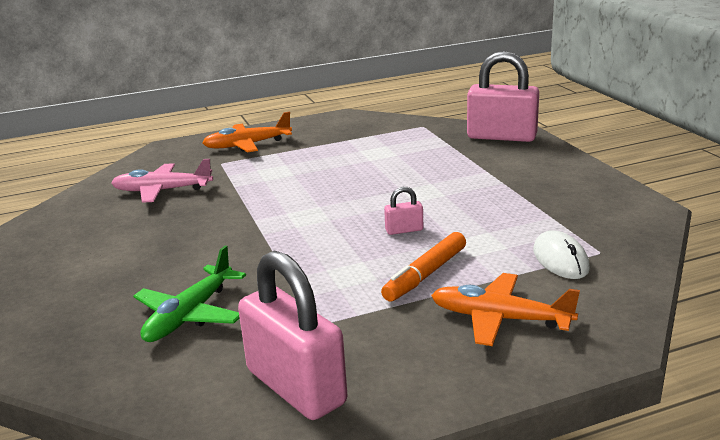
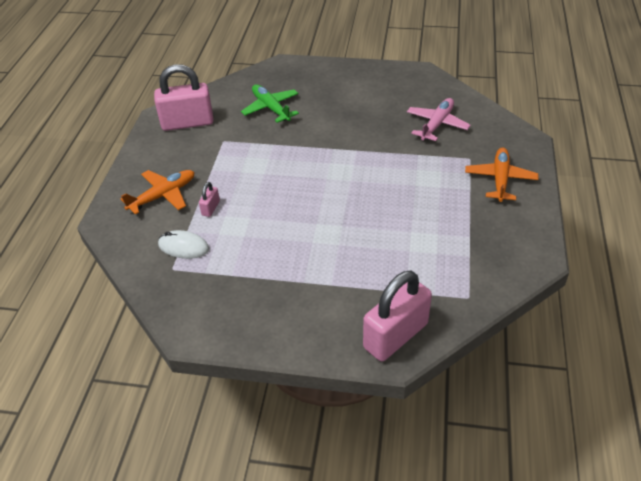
camera: 120 degrees right, 20 degrees up
orange marker [381,232,466,302] -> none
pink padlock [384,187,423,235] -> pink padlock moved to [199,182,220,217]

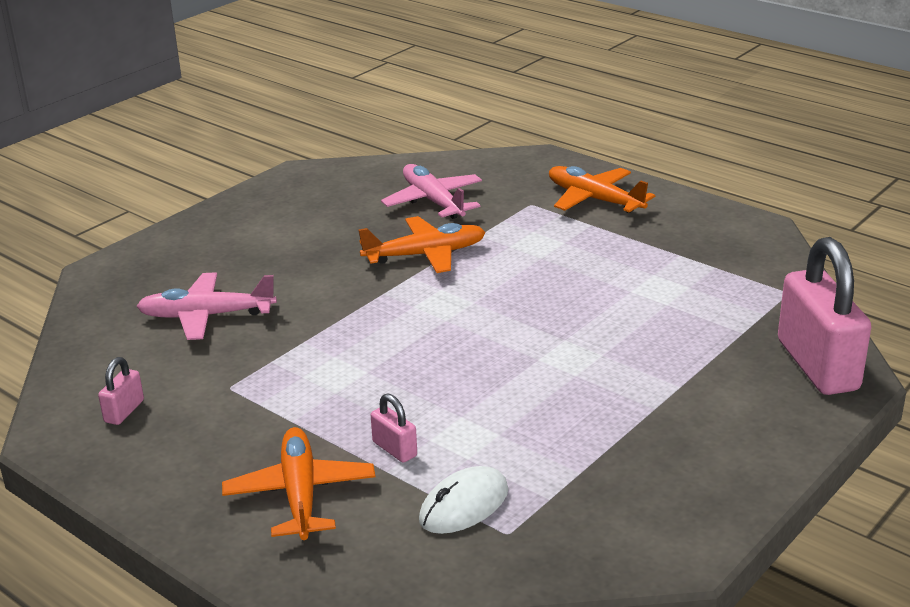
camera: 60 degrees left, 15 degrees down
pink padlock [154,64,214,131] -> pink padlock [98,357,144,425], size x0.43
green plane [241,84,299,123] -> pink plane [136,272,277,340]
none -> orange plane [358,216,486,273]

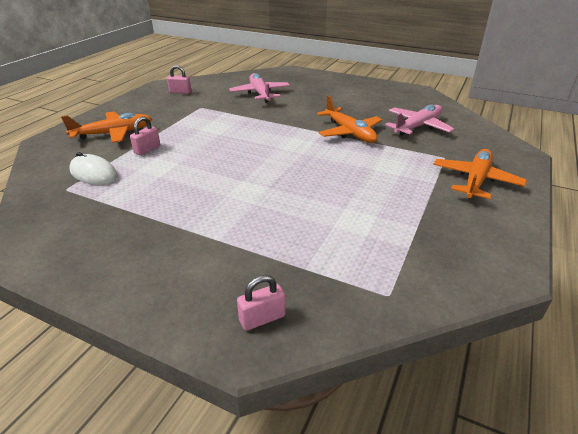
camera: 75 degrees right, 5 degrees up
pink padlock [778,237,871,395] -> pink padlock [237,275,285,331], size x0.43

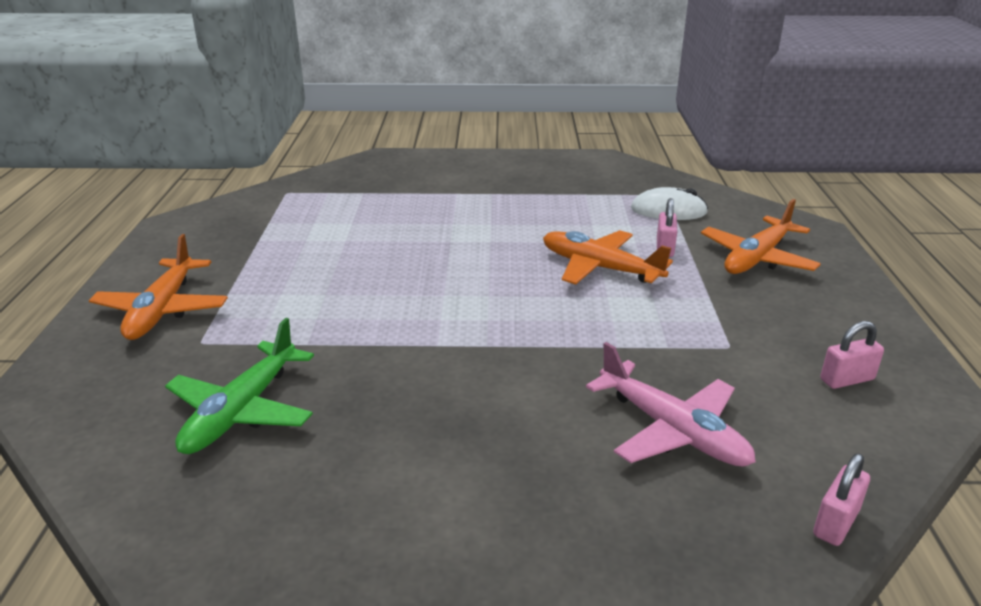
camera: 155 degrees right, 5 degrees down
pink padlock [237,275,285,331] -> pink padlock moved to [813,453,870,546]
orange plane [317,95,382,143] -> orange plane moved to [543,230,673,285]
pink plane [385,104,454,136] -> green plane [165,318,314,454]

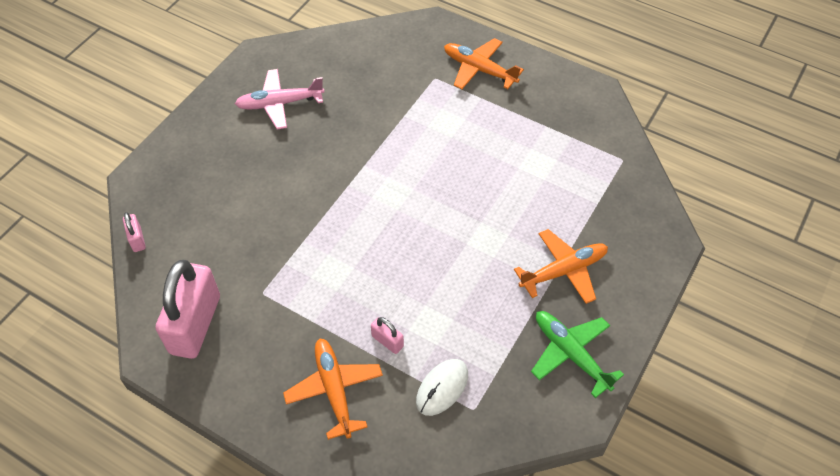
camera: 120 degrees right, 25 degrees up
green plane [165,318,314,454] -> green plane moved to [531,311,624,398]
orange plane [543,230,673,285] -> orange plane moved to [514,229,608,304]
pink plane [586,342,756,467] -> pink plane moved to [235,69,324,129]
pink padlock [820,321,884,389] -> pink padlock [155,260,220,359], size x2.32

